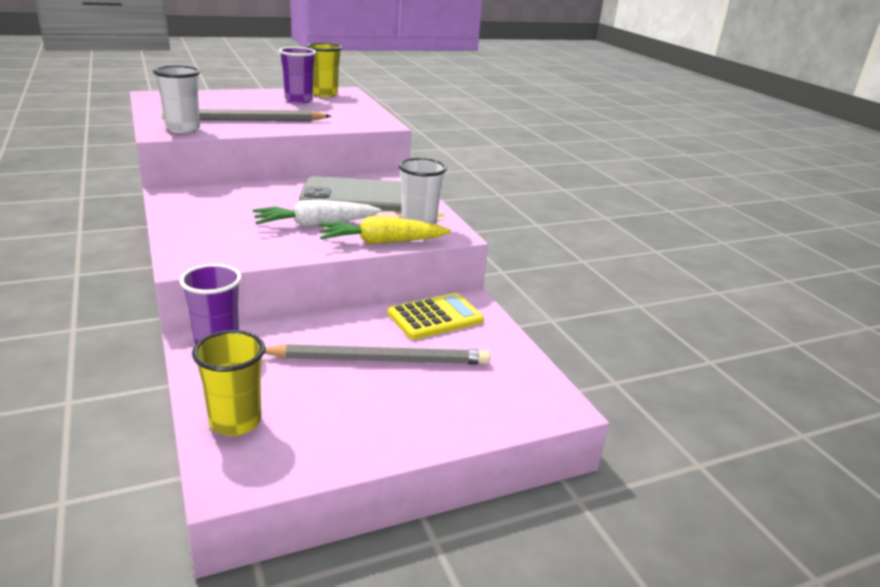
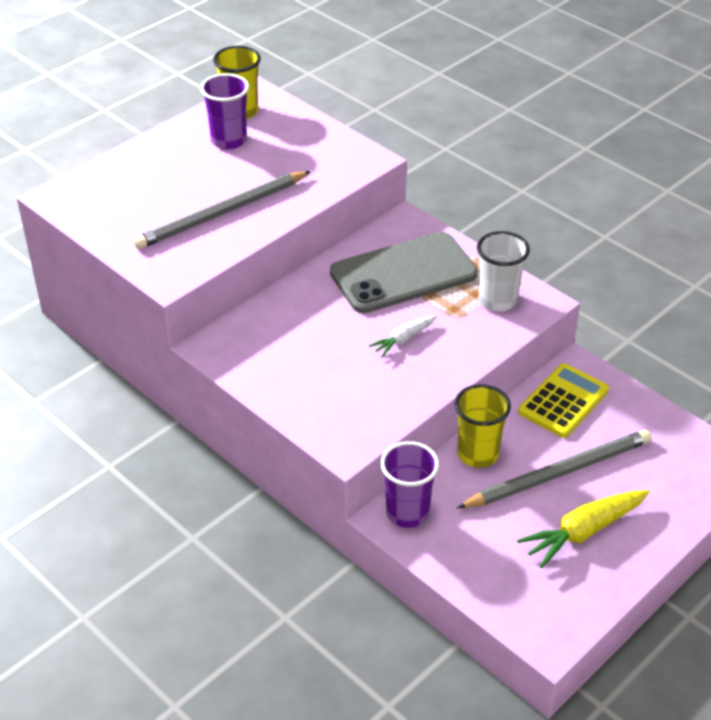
camera: 20 degrees left, 15 degrees up
white cup [153,66,200,133] -> none
yellow cup [192,330,265,436] -> yellow cup moved to [455,384,511,468]
white carrot [253,200,381,227] -> white carrot [369,315,437,357], size x0.58
yellow carrot [319,217,451,244] -> yellow carrot moved to [517,490,649,568]

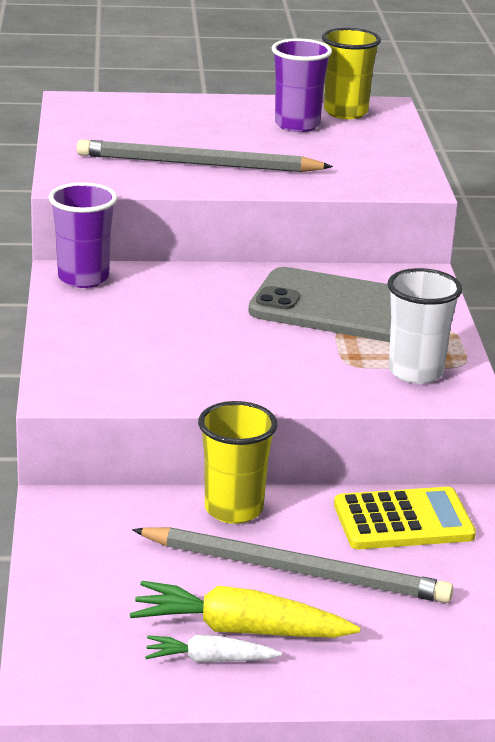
camera: 40 degrees right, 15 degrees down
white carrot [369,315,437,357] -> white carrot moved to [145,635,282,663]
purple cup [380,441,439,528] -> purple cup moved to [49,182,117,288]

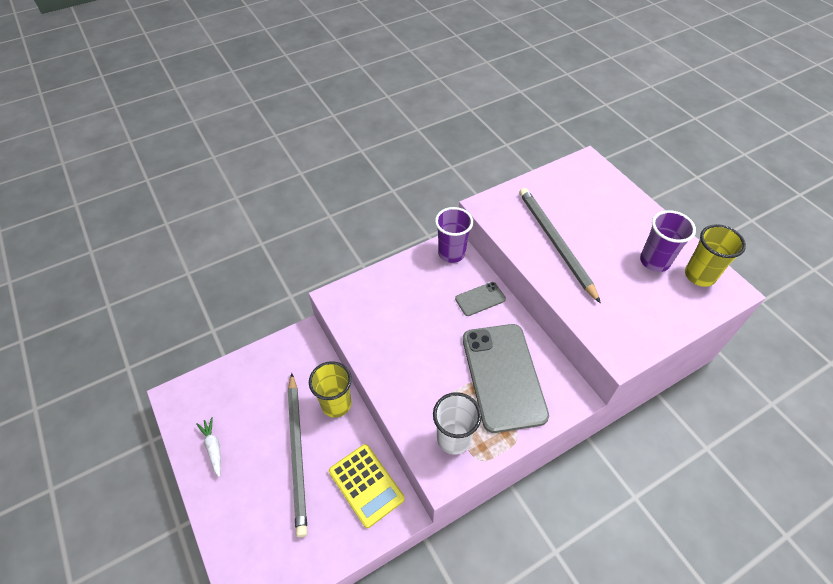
camera: 65 degrees right, 25 degrees up
yellow carrot [130,581,361,638] -> none
none -> grey phone [455,282,506,316]

